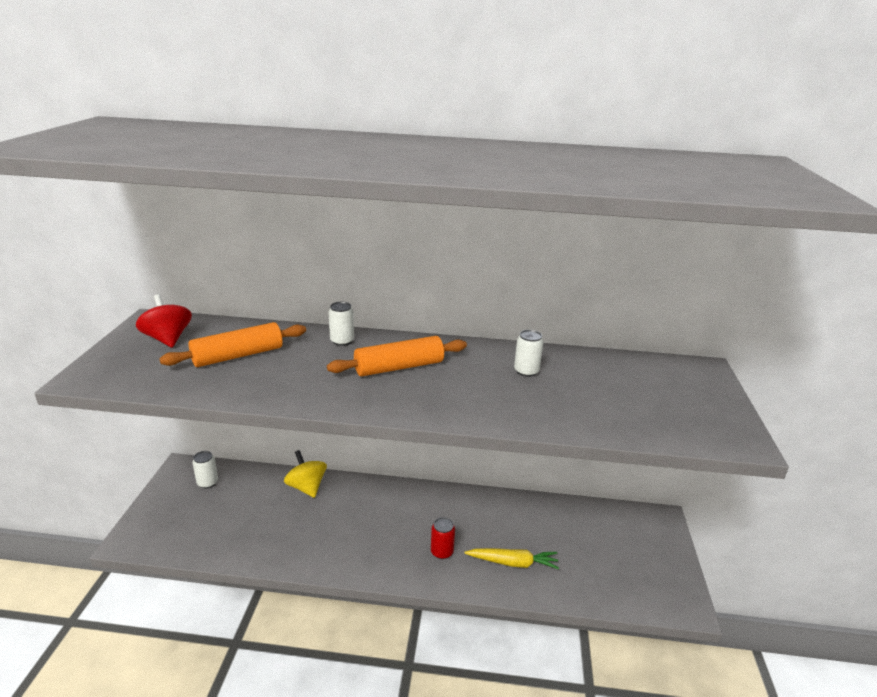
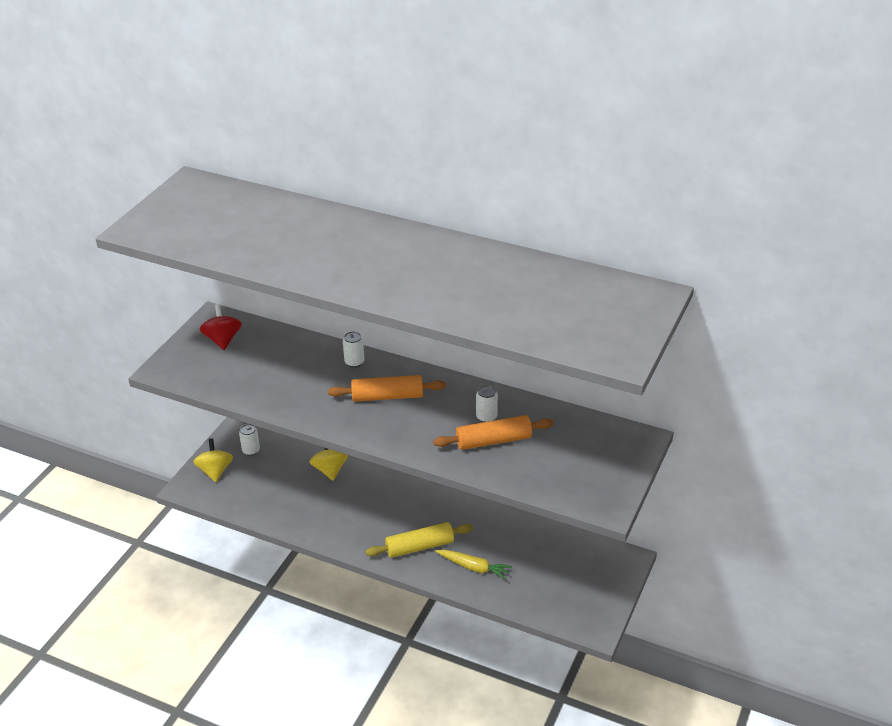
camera: 20 degrees right, 10 degrees up
orange rolling pin [159,322,306,367] -> orange rolling pin moved to [433,415,554,450]
red can [431,517,455,559] -> yellow rolling pin [365,522,473,558]
none -> yellow spinning top [193,438,233,482]

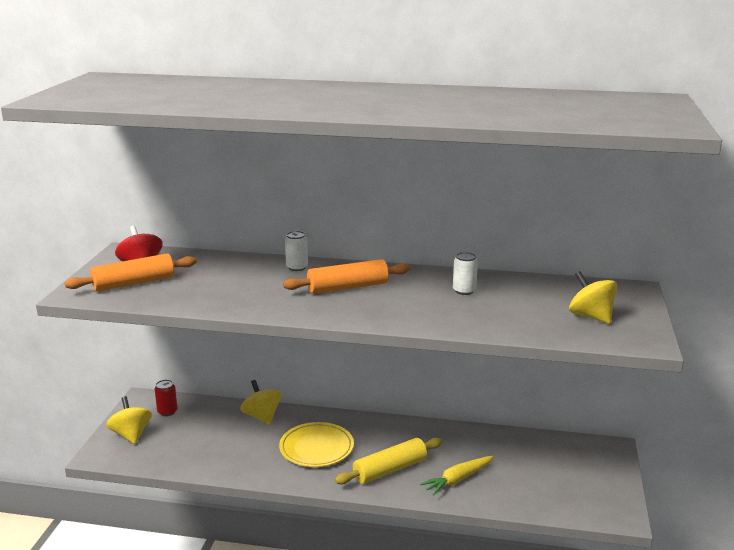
camera: 15 degrees left, 15 degrees down
white can [239,424,260,456] -> red can [155,380,177,416]
orange rolling pin [433,415,554,450] -> orange rolling pin moved to [65,253,197,292]
yellow carrot [435,549,512,580] -> yellow carrot turned 135 degrees clockwise [420,456,494,495]
none -> yellow plate [279,422,354,467]
none -> yellow spinning top [569,271,617,324]

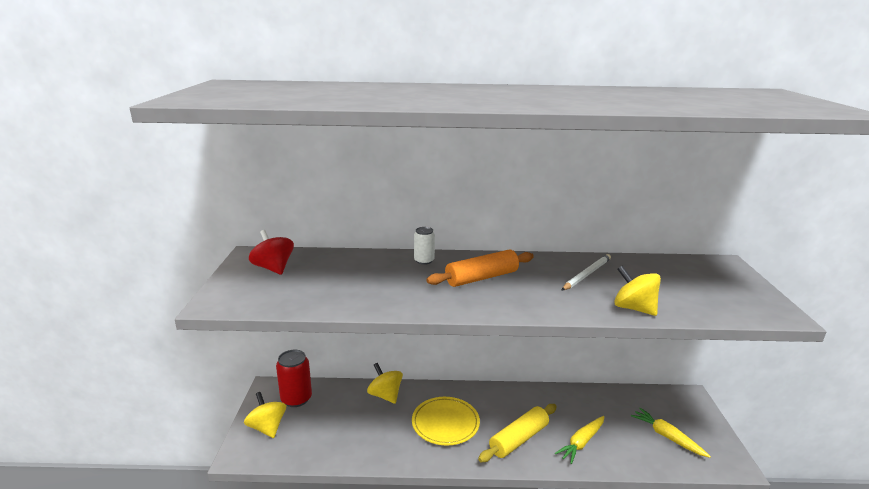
camera: 10 degrees left, 0 degrees up
orange rolling pin [65,253,197,292] -> none
red can [155,380,177,416] -> red can [276,350,312,407], size x1.67
white can [453,252,478,295] -> white pencil [562,254,611,290]
yellow spinning top [569,271,617,324] -> yellow spinning top moved to [614,266,661,316]
none -> yellow carrot [631,408,711,458]

